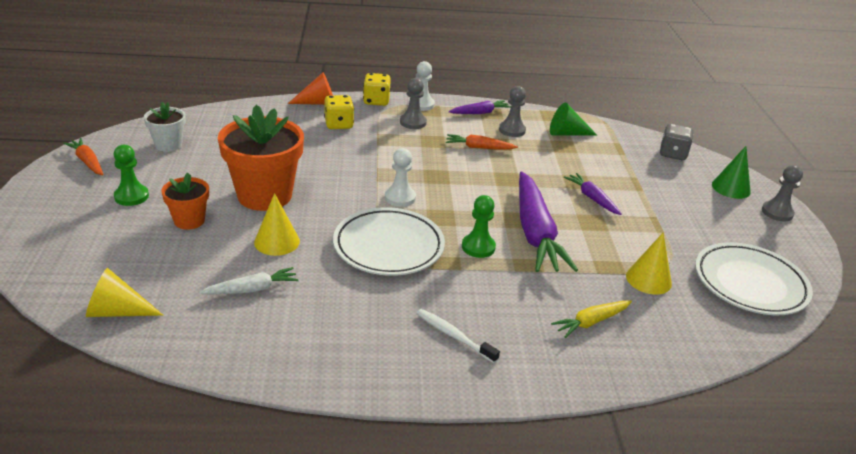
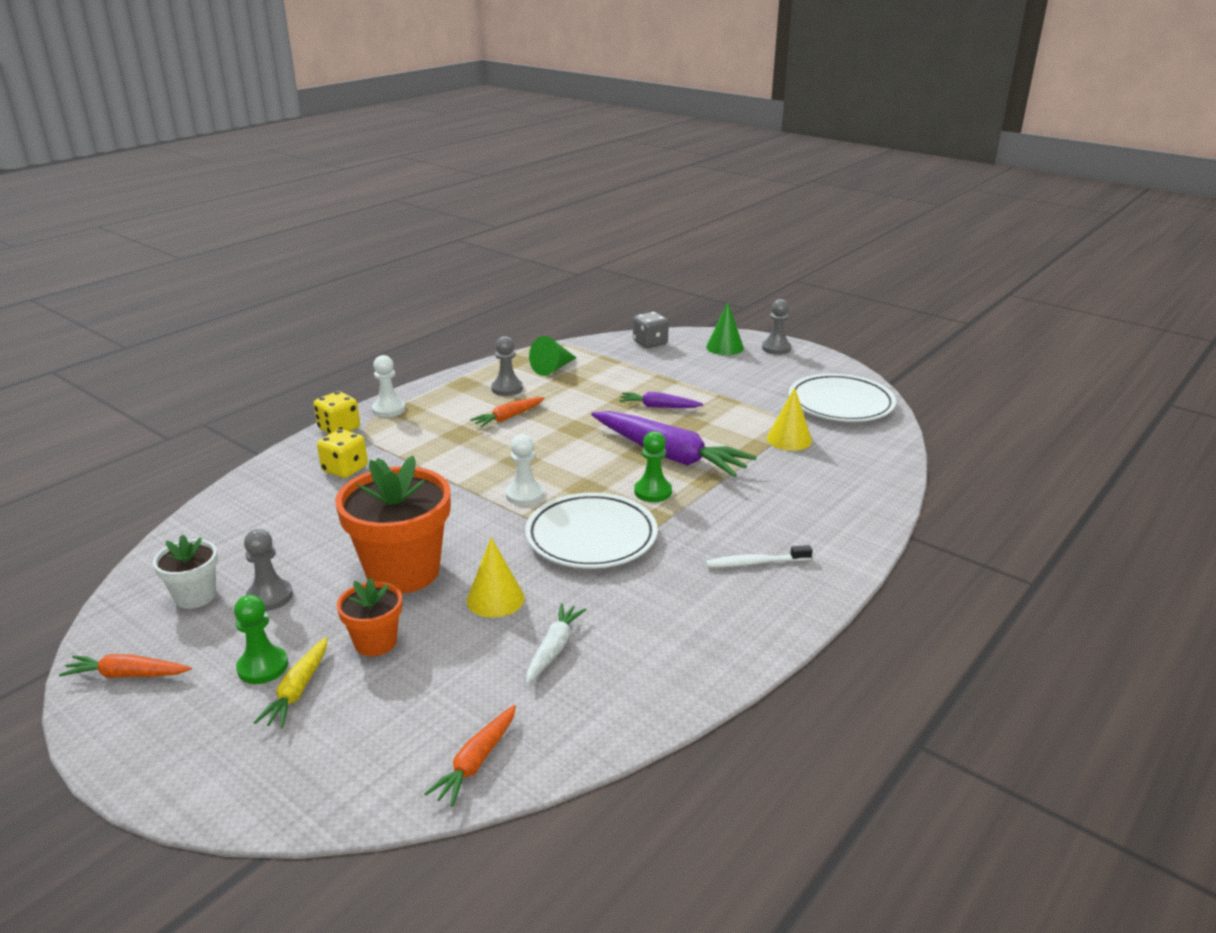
camera: 45 degrees left, 5 degrees down
yellow cone [86,268,163,317] -> orange carrot [424,705,516,807]
orange cone [288,72,333,105] -> none
grey pawn [400,78,427,129] -> grey pawn moved to [244,529,293,611]
purple carrot [449,100,511,114] -> none
yellow carrot [551,300,632,338] -> yellow carrot moved to [253,637,327,728]

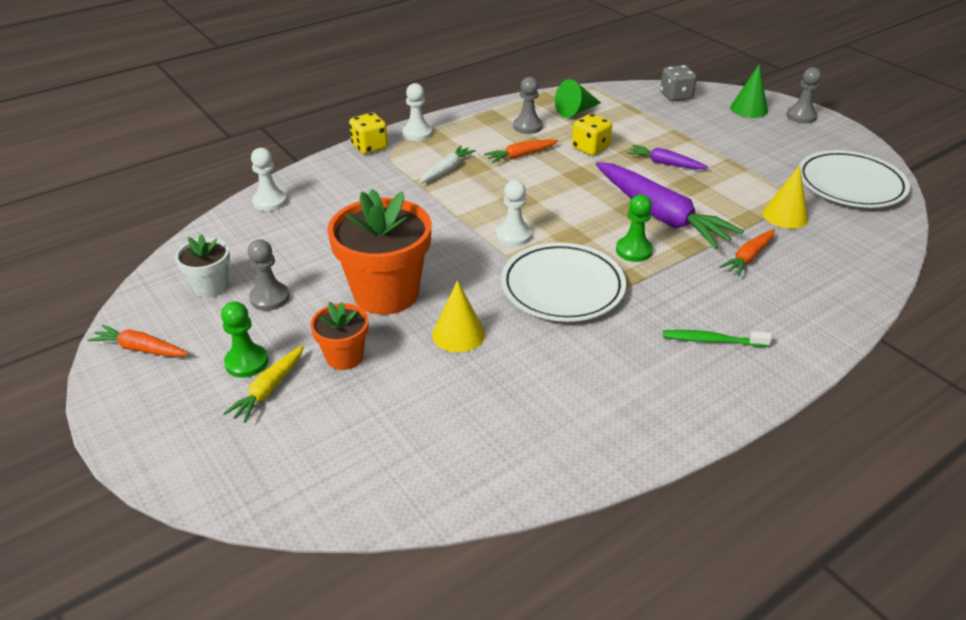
camera: 15 degrees right, 10 degrees up
yellow dice [317,429,368,478] -> yellow dice moved to [572,114,612,156]
orange carrot [424,705,516,807] -> orange carrot moved to [719,229,775,276]
white carrot [526,603,586,684] -> white carrot moved to [419,145,476,184]
white toothbrush [705,545,813,568] -> green toothbrush [663,330,772,347]
none -> white pawn [251,148,287,211]

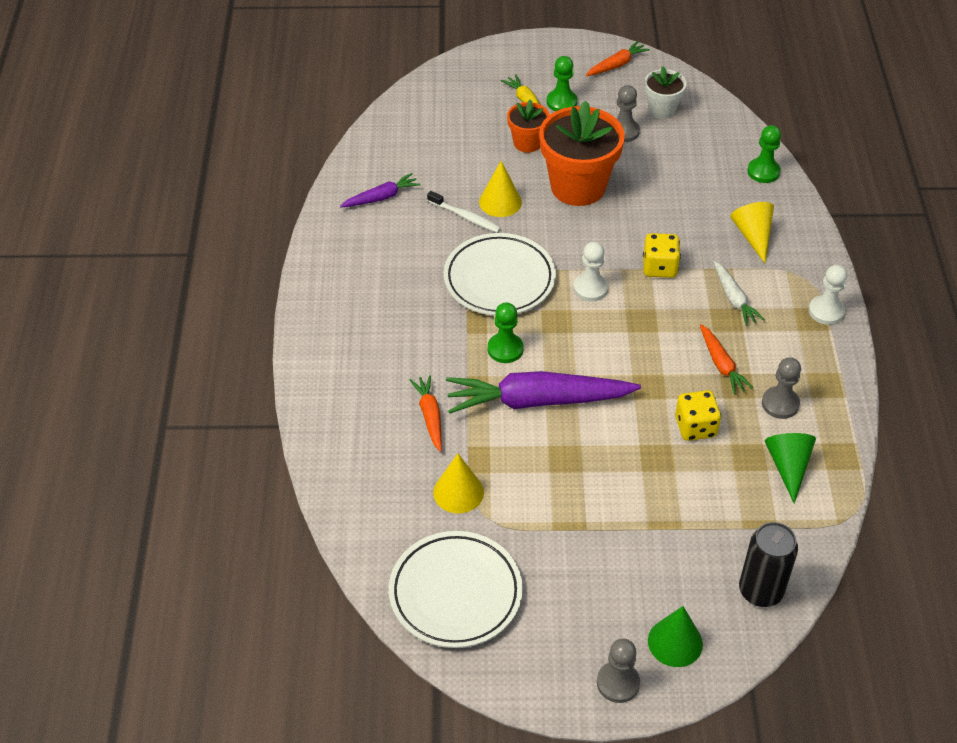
camera: 125 degrees right, 10 degrees up
white pawn [251,148,287,211] -> green pawn [747,125,781,183]
yellow dice [349,113,388,154] -> yellow dice moved to [643,233,681,278]
orange carrot [484,139,558,163] -> orange carrot turned 150 degrees clockwise [700,324,754,394]
purple carrot [627,145,708,169] -> purple carrot moved to [340,173,421,207]
grey dice [660,65,697,101] -> black can [739,522,798,607]
green toothbrush [663,330,772,347] -> none
none -> white toothbrush [427,191,501,233]
none -> yellow cone [731,202,774,263]

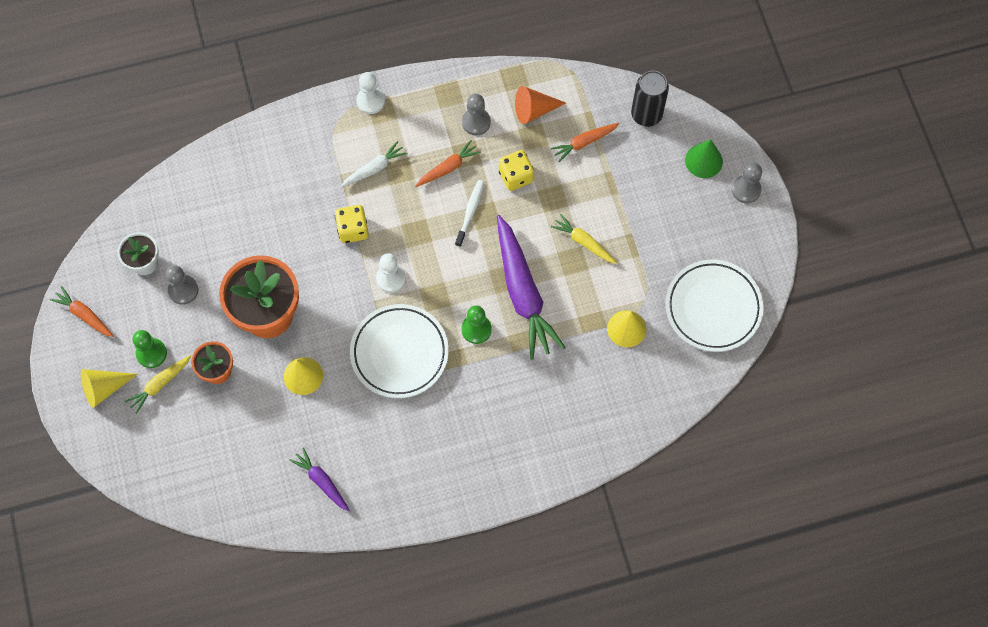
camera: 105 degrees left, 20 degrees up
orange carrot [409,375,442,452] -> orange carrot moved to [551,123,619,162]
white toothbrush [427,191,501,233] -> white toothbrush moved to [455,180,484,247]
yellow cone [731,202,774,263] -> yellow cone moved to [81,369,138,408]
green pawn [747,125,781,183] -> none
green cone [765,433,816,503] -> orange cone [515,86,566,124]
none -> yellow carrot [551,214,617,264]

